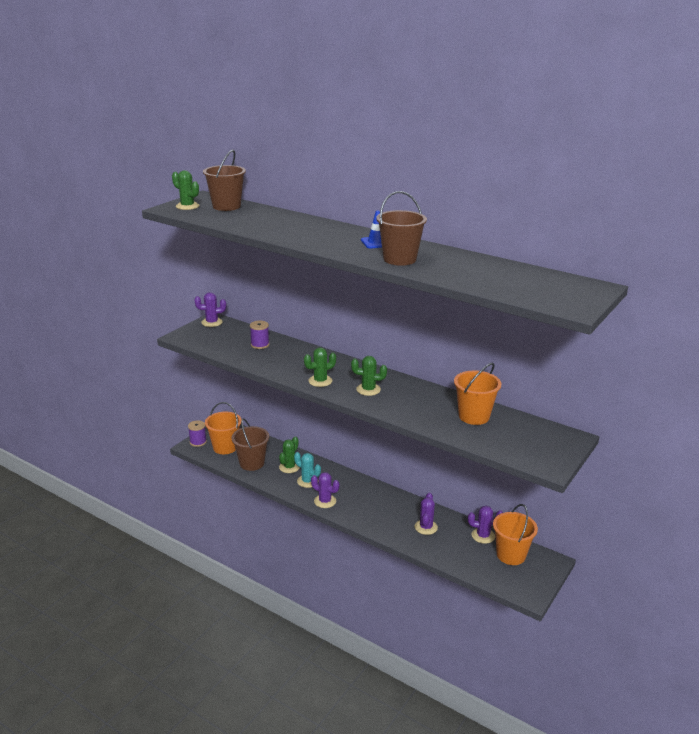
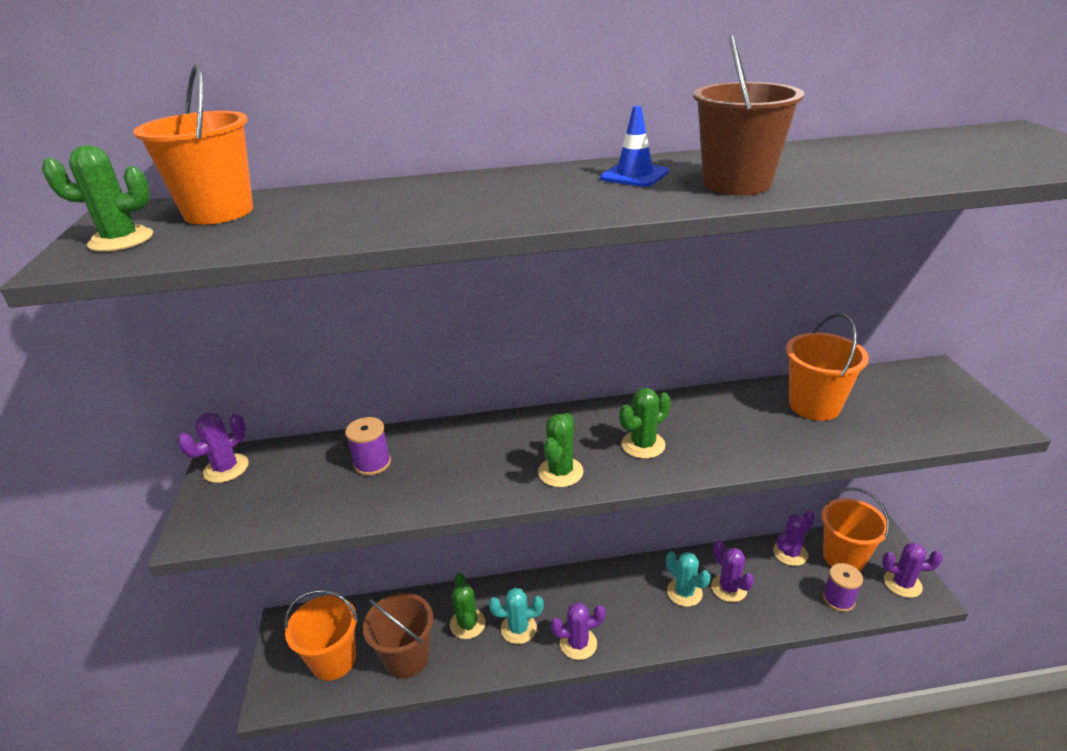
camera: 40 degrees left, 5 degrees up
purple spool [188,420,207,447] -> purple spool moved to [823,563,863,612]
brown bucket [203,150,246,211] -> orange bucket [133,64,253,225]
none -> turquoise cactus [666,551,711,607]
none -> purple cactus [882,543,943,598]

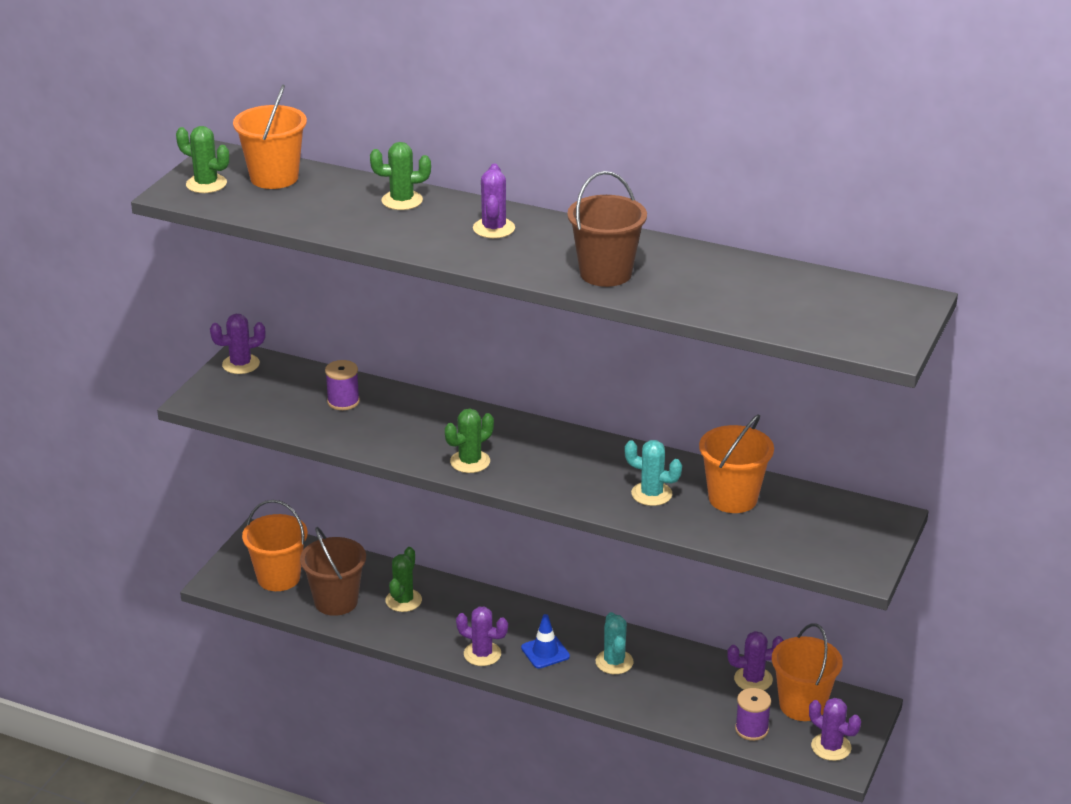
camera: 30 degrees right, 0 degrees up
turquoise cactus [489,588,544,644] -> turquoise cactus moved to [625,440,682,506]
blue traffic cone [600,106,669,187] -> blue traffic cone moved to [521,614,570,669]
green cactus [619,388,671,459] -> green cactus moved to [370,142,431,210]
purple cactus [711,540,754,602] -> purple cactus moved to [473,164,515,238]

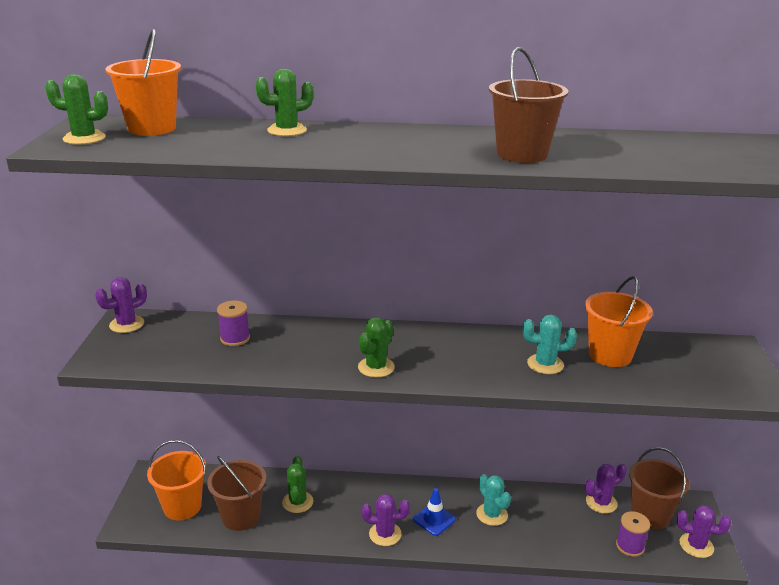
camera: 20 degrees left, 5 degrees down
purple cactus [473,164,515,238] -> none
orange bucket [772,623,843,721] -> brown bucket [629,447,689,529]

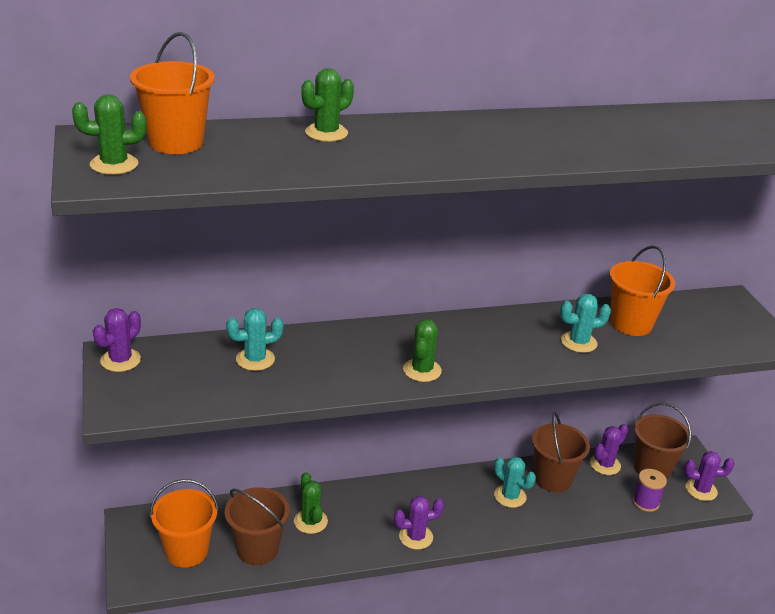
camera: 20 degrees left, 5 degrees up
purple spool [217,301,250,346] -> turquoise cactus [226,308,283,371]
blue traffic cone [413,488,456,536] -> none
brown bucket [489,47,568,163] -> brown bucket moved to [532,413,590,492]

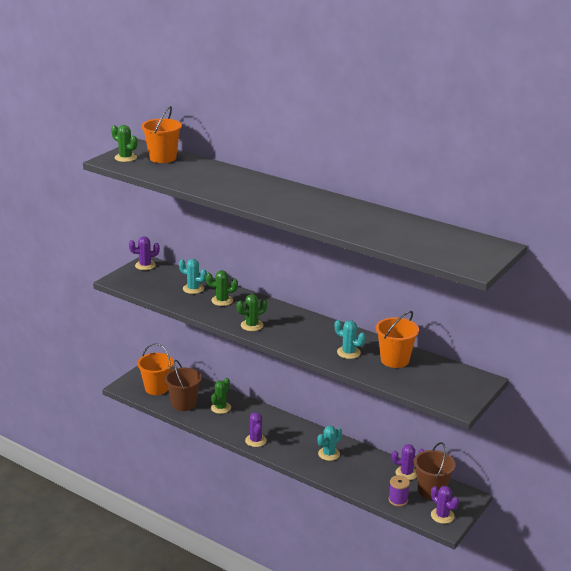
camera: 50 degrees right, 5 degrees down
green cactus [301,68,354,142] -> green cactus moved to [206,270,238,306]
purple cactus [394,496,444,550] -> purple cactus turned 45 degrees clockwise [245,412,267,447]
turquoise cactus [494,457,536,508] -> turquoise cactus turned 45 degrees clockwise [317,426,342,461]
brown bucket [532,413,590,492] -> none

